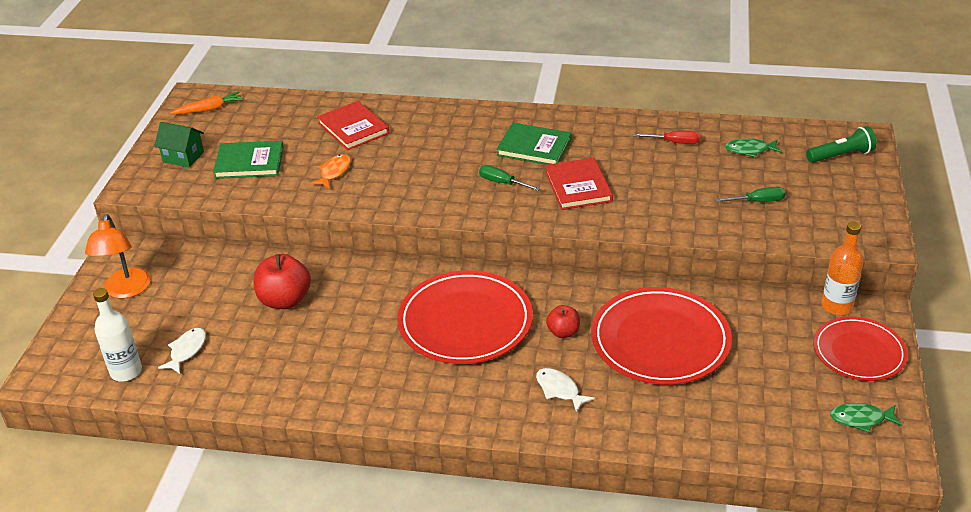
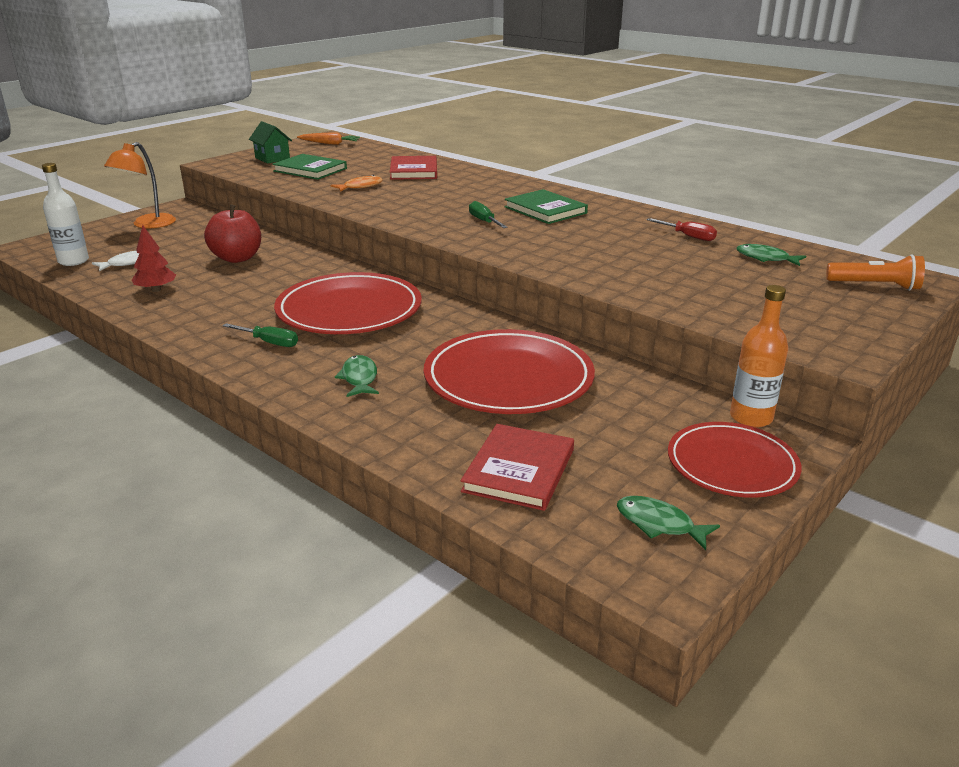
camera: 30 degrees right, 10 degrees down
white fish [536,368,595,412] -> green fish [335,355,379,397]
red book [545,158,613,210] -> red book moved to [461,424,574,511]
red apple [546,305,580,338] -> none
green screwdriver [715,187,786,202] -> green screwdriver moved to [223,323,298,347]
green flashlight [806,126,877,163] -> orange flashlight [826,254,925,291]
none -> red tree [132,225,176,292]

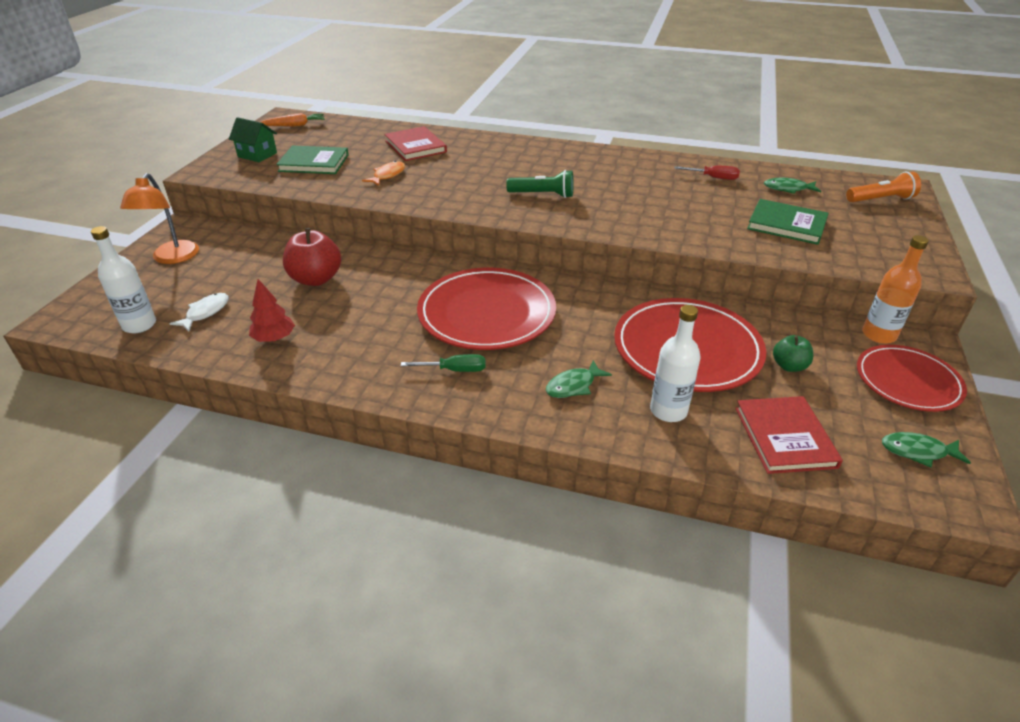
camera: 25 degrees left, 10 degrees up
green fish [335,355,379,397] -> green fish turned 90 degrees counterclockwise [546,360,612,398]
green screwdriver [469,201,508,228] -> green flashlight [506,170,574,198]
green book [505,189,588,224] -> green book moved to [747,199,829,245]
none -> white bottle [650,305,701,422]
none -> green apple [773,335,813,372]

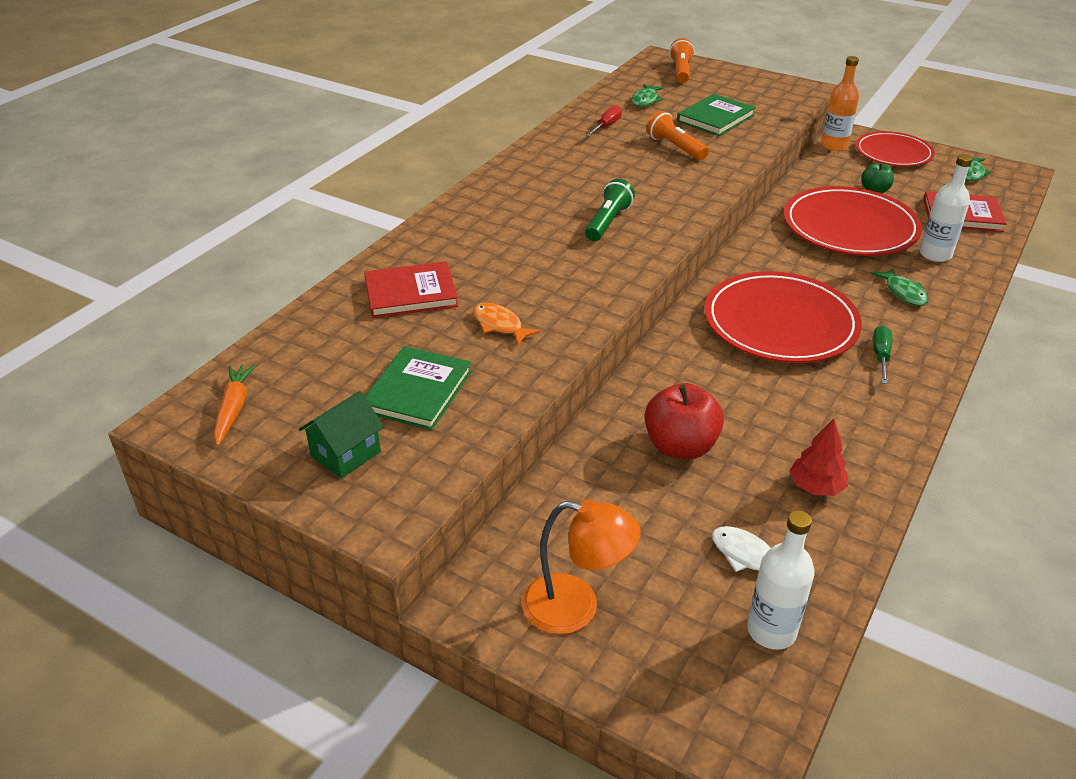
camera: 75 degrees left, 0 degrees up
none -> orange flashlight [646,111,709,160]

